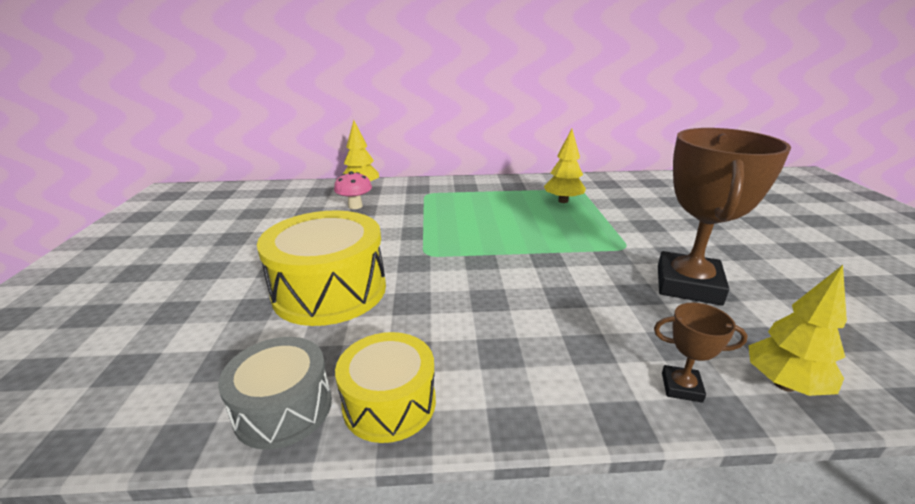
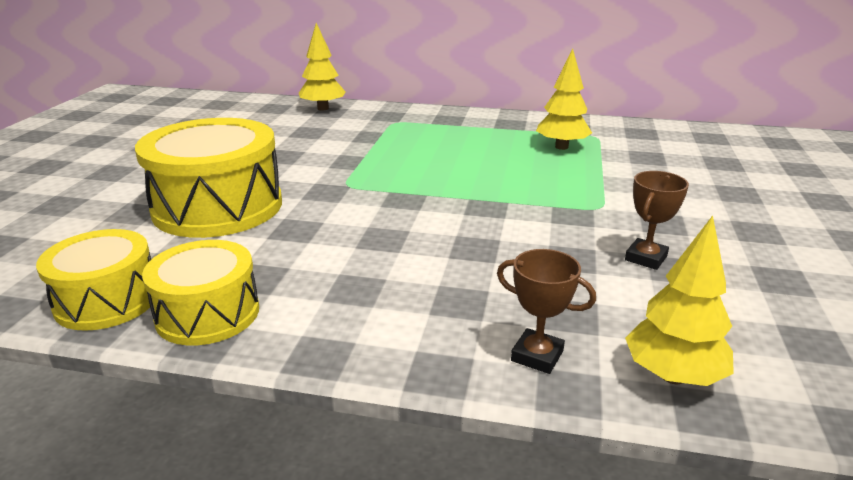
camera: 15 degrees right, 0 degrees up
grey drum [218,337,332,449] -> yellow drum [36,229,151,331]
pink mushroom [334,171,372,209] -> none
brown trophy [658,128,791,305] -> brown trophy [625,171,689,270], size x0.44

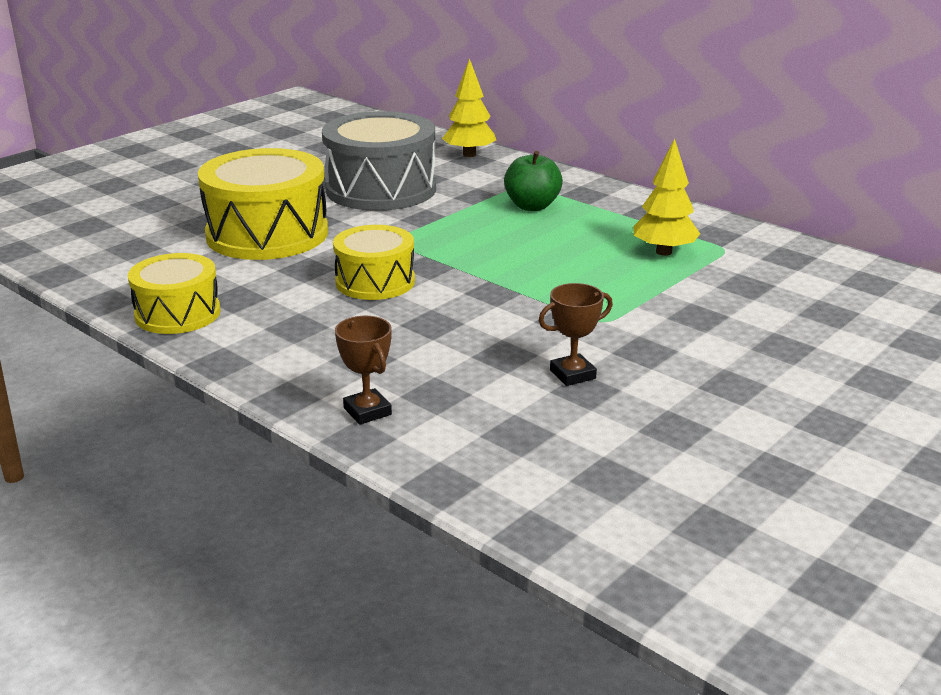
camera: 30 degrees right, 0 degrees up
yellow drum [36,229,151,331] -> yellow drum moved to [333,225,415,300]
yellow tree [625,216,734,386] -> none
none -> grey drum [322,111,436,211]
none -> green apple [504,151,563,211]

